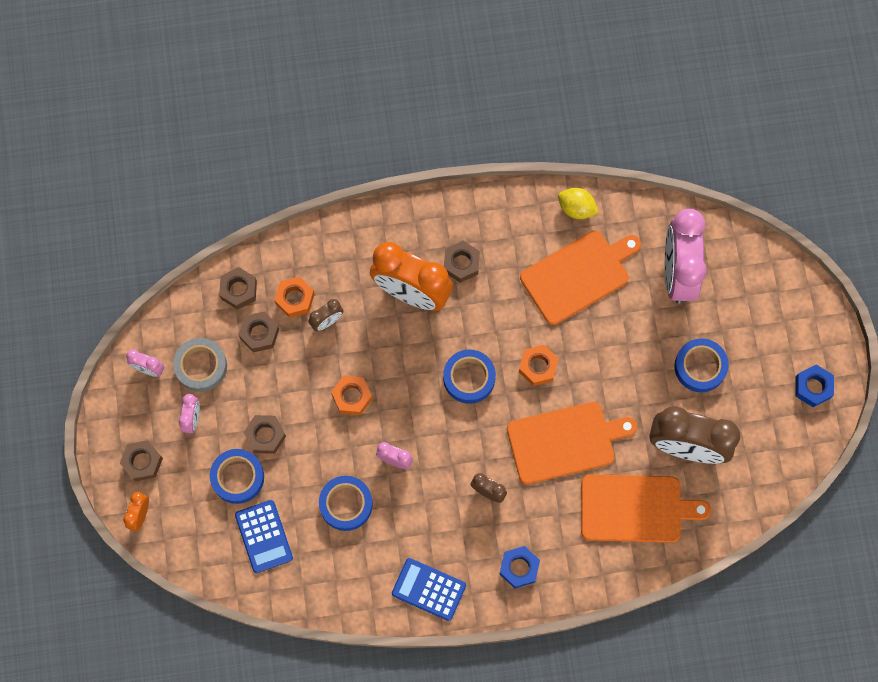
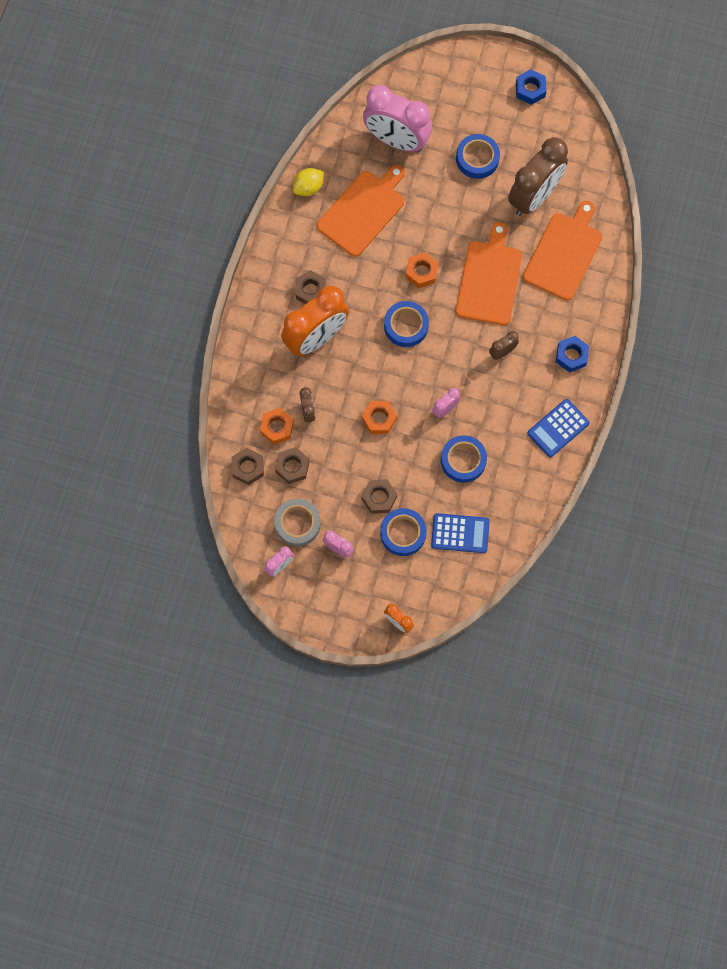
camera: 65 degrees left, 0 degrees up
brown nut [120,440,163,481] -> none
orange cutting board [520,231,641,325] -> orange cutting board turned 45 degrees clockwise [317,165,405,257]

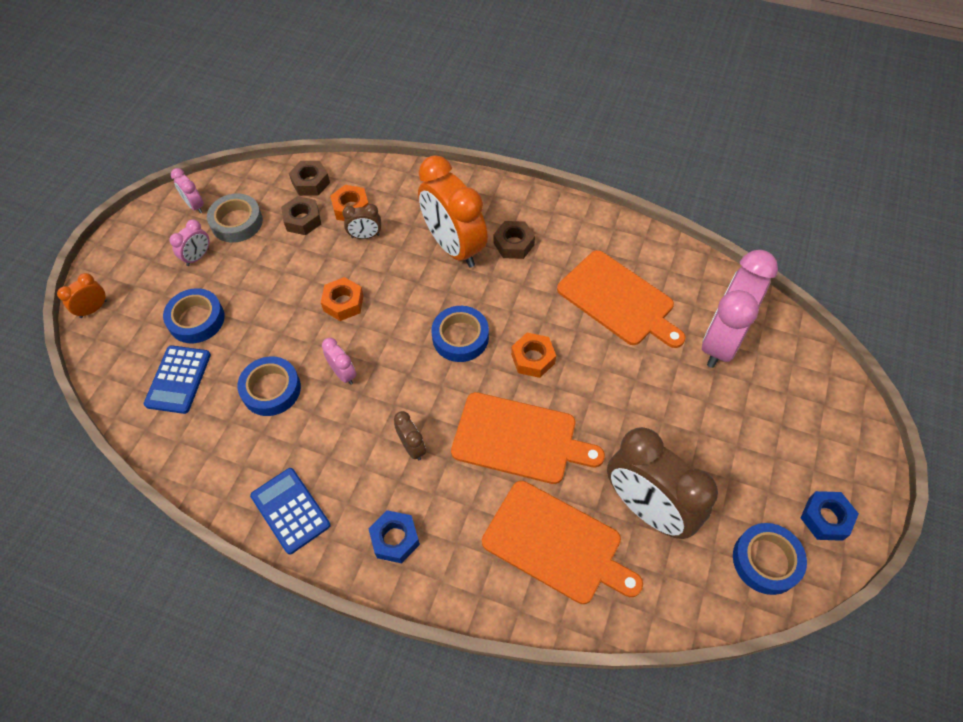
camera: 95 degrees right, 15 degrees down
yellow lemon [293,168,324,196] -> none
brown nut [361,479,397,514] -> none
blue tape [456,134,500,179] -> blue tape moved to [733,523,807,595]

